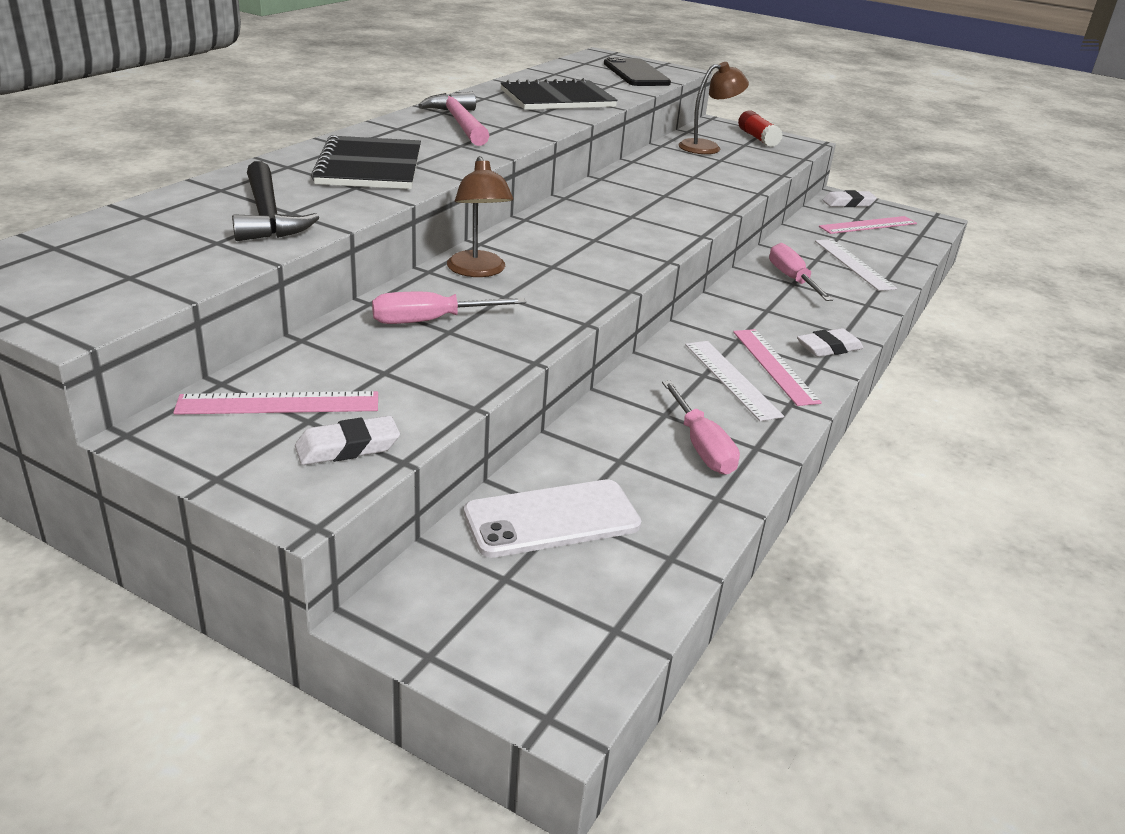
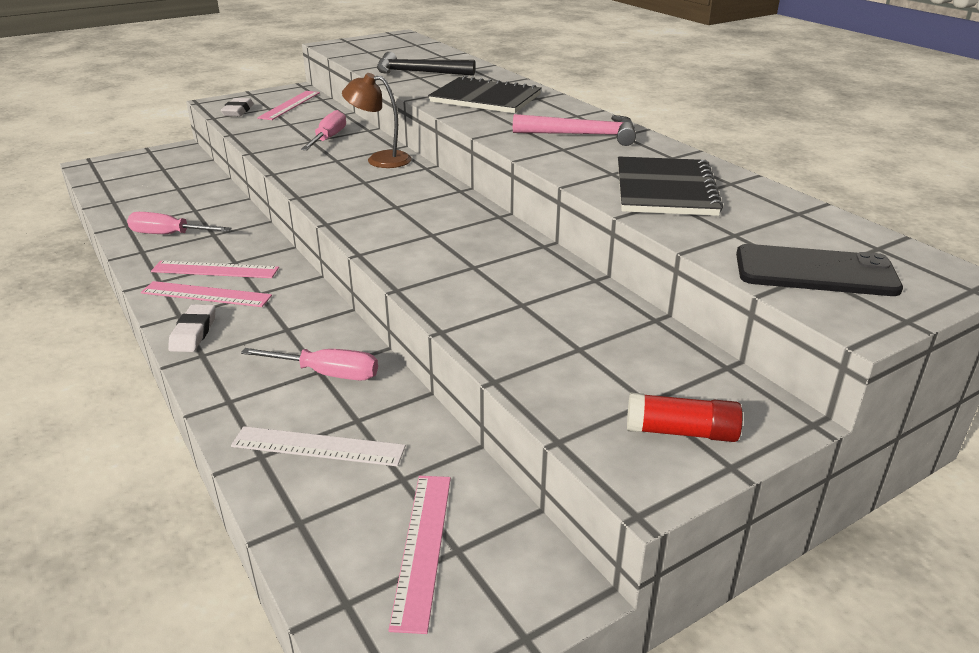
camera: 120 degrees right, 0 degrees up
white phone [464,479,641,558] -> none
brown lamp [678,62,749,154] -> none
white ruler [685,341,784,421] -> pink ruler [151,261,279,278]
white eraser [823,190,877,207] -> none

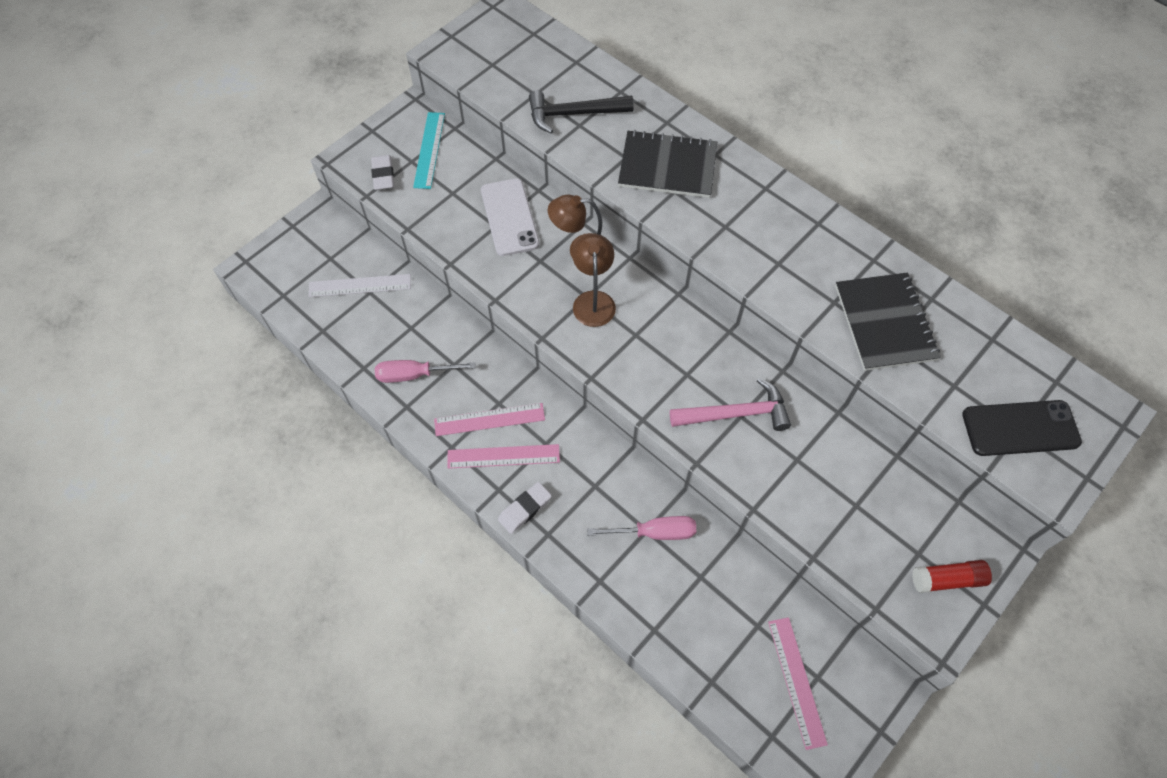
camera: 15 degrees left, 30 degrees up
white eraser [168,304,216,352] -> white eraser turned 60 degrees clockwise [498,482,552,534]
white ruler [231,426,406,466] -> white ruler moved to [309,274,411,297]
pink ruler [257,91,320,120] -> turquoise ruler [413,112,445,189]
pink screwdriver [301,110,346,150] -> white phone [481,178,540,256]
pink hammer [513,114,636,146] -> pink hammer moved to [670,378,791,431]
none -> brown lamp [572,234,616,327]

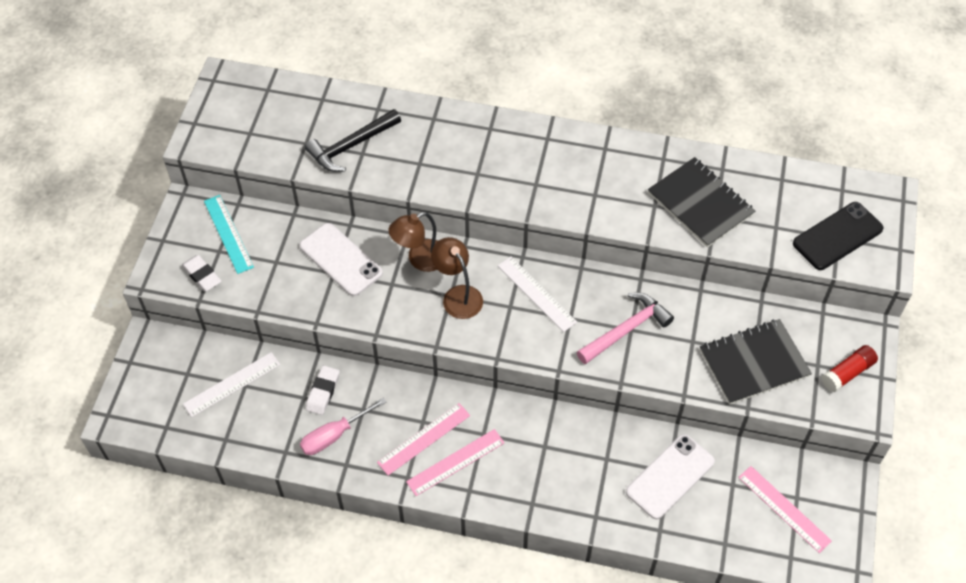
camera: 30 degrees left, 5 degrees down
white eraser [498,482,552,534] -> white eraser moved to [306,366,340,415]
pink screwdriver [587,516,696,540] -> none
black notebook [618,130,717,198] -> black notebook moved to [700,319,812,405]
none -> white ruler [498,256,577,332]
none -> white phone [626,434,715,519]

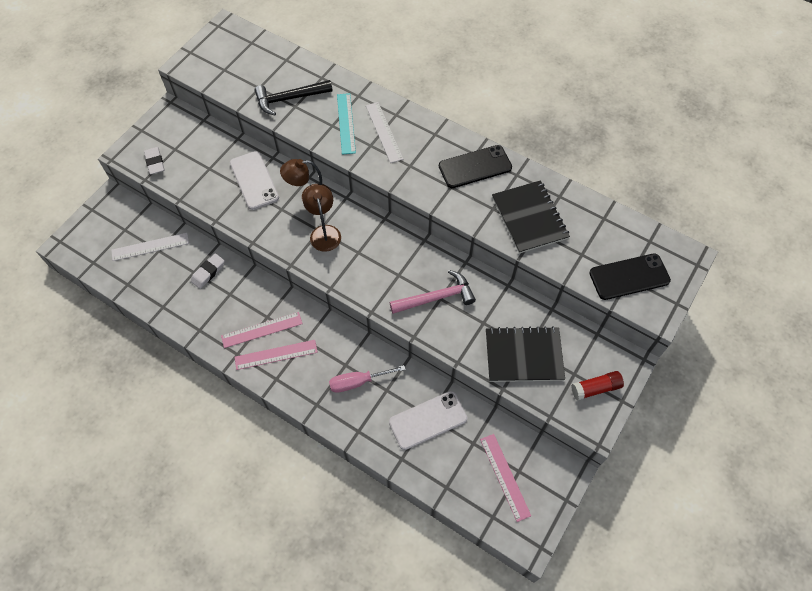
camera: 20 degrees right, 5 degrees up
turquoise ruler [204,195,254,274] -> turquoise ruler moved to [337,93,356,155]
pink screwdriver [300,398,386,455] -> pink screwdriver moved to [329,365,406,393]
white ruler [498,256,577,332] -> white ruler moved to [366,102,403,163]
none -> black phone [439,145,512,188]

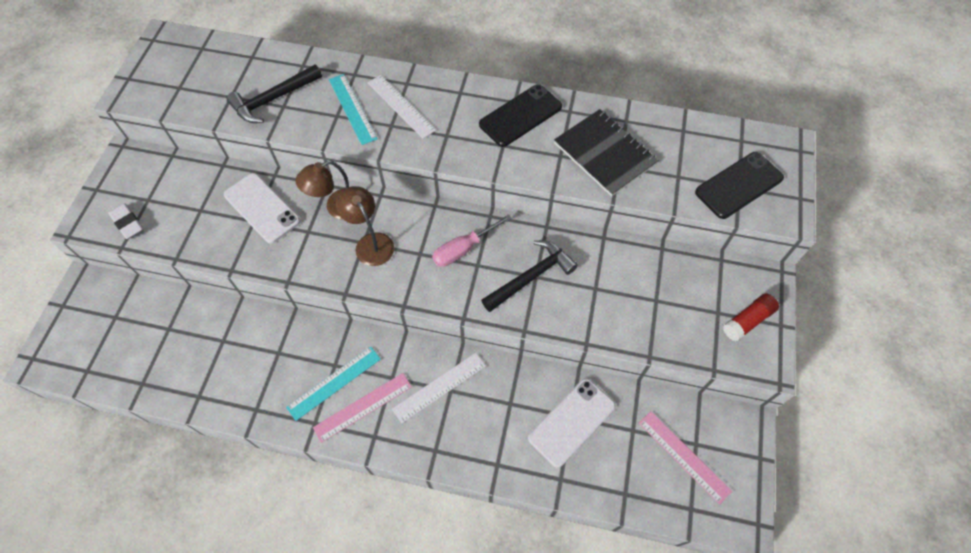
camera: 20 degrees left, 0 degrees up
white ruler [111,233,189,261] -> white ruler moved to [392,353,486,423]
white eraser [191,254,225,289] -> none
pink ruler [221,312,302,348] -> turquoise ruler [286,347,381,421]
pink screwdriver [329,365,406,393] -> pink screwdriver moved to [432,214,512,267]
pink hammer [389,270,476,314] -> black hammer [481,240,578,312]
black notebook [486,326,565,382] -> none

